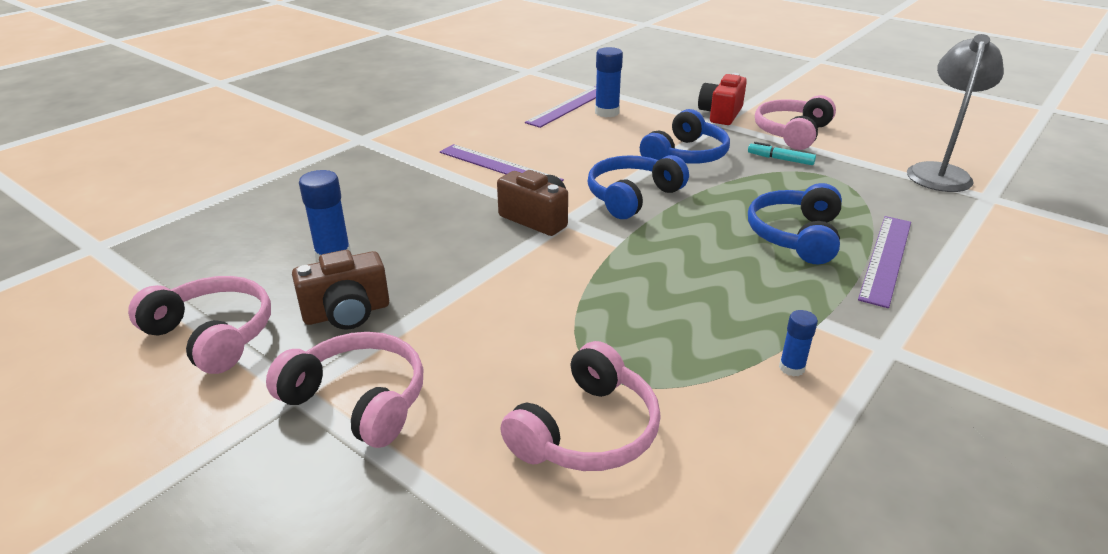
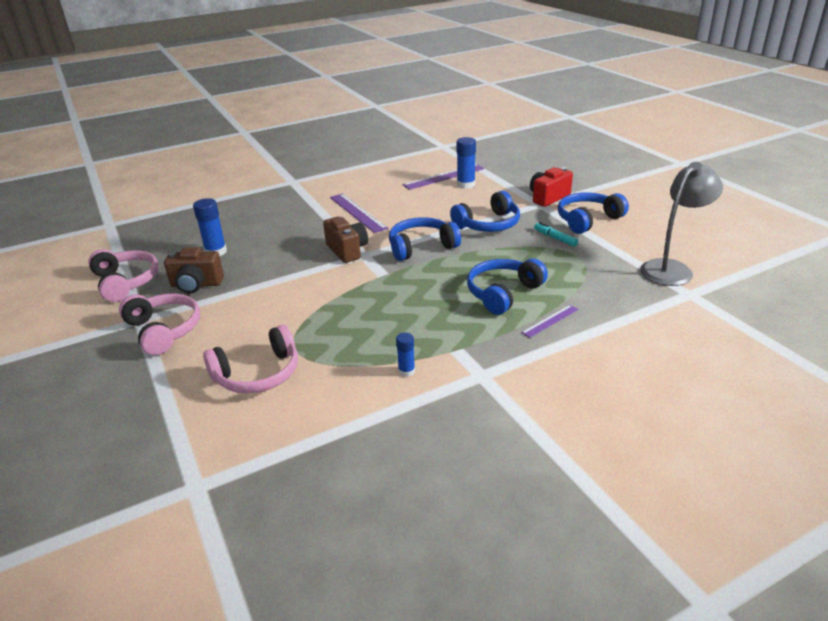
camera: 25 degrees right, 0 degrees up
pink headphones [755,95,836,150] -> blue headphones [558,192,629,234]
purple ruler [858,216,911,308] -> purple ruler [521,305,578,338], size x0.55

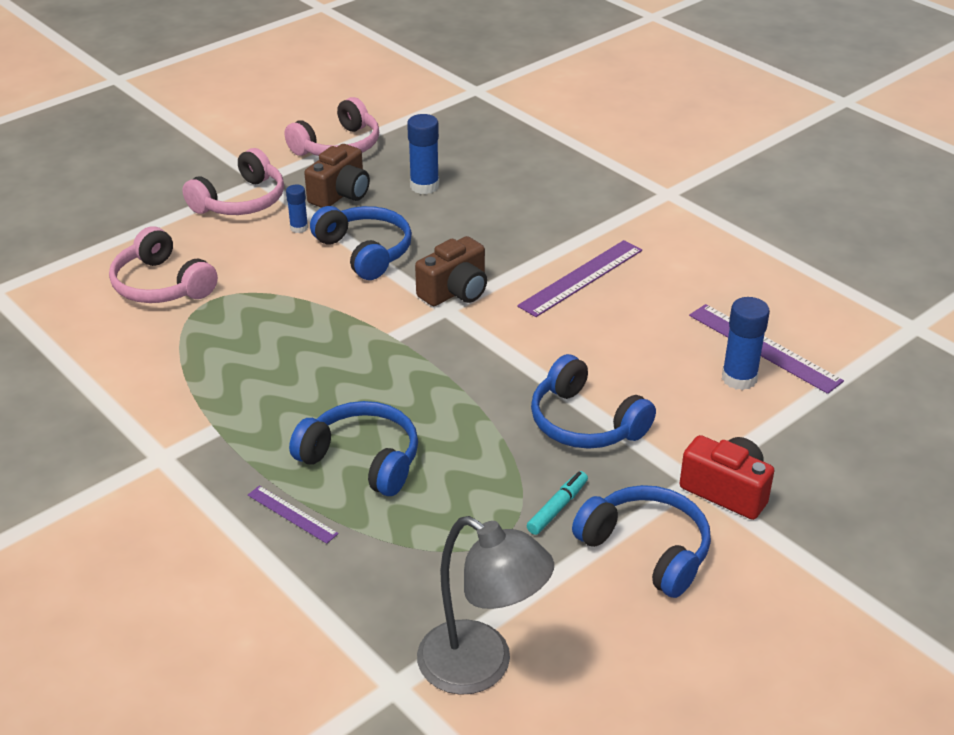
camera: 75 degrees right, 5 degrees up
brown camera [164,247,224,293] -> brown camera turned 135 degrees counterclockwise [304,144,370,208]
blue headphones [389,217,461,261] -> blue headphones moved to [310,206,412,280]
blue glue stick [396,332,415,377] -> blue glue stick moved to [286,184,308,233]

